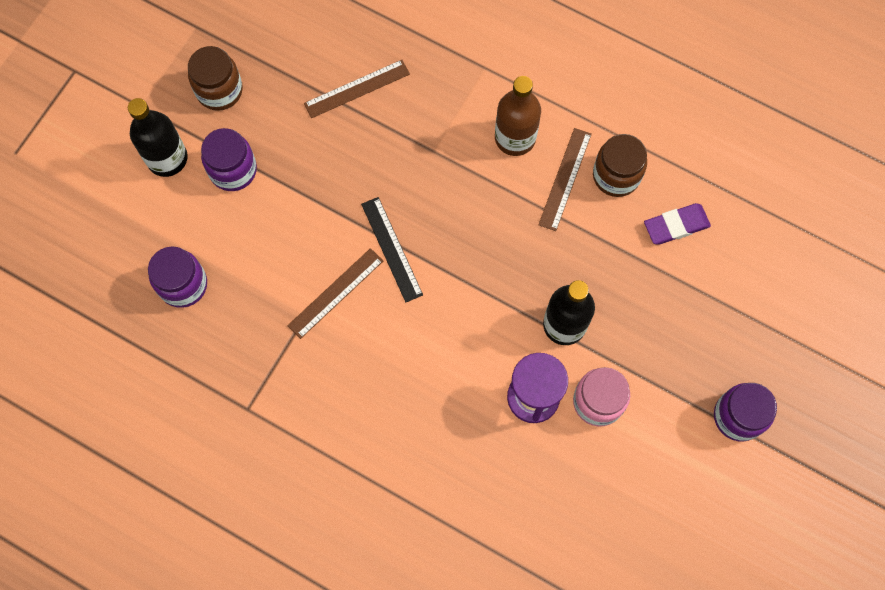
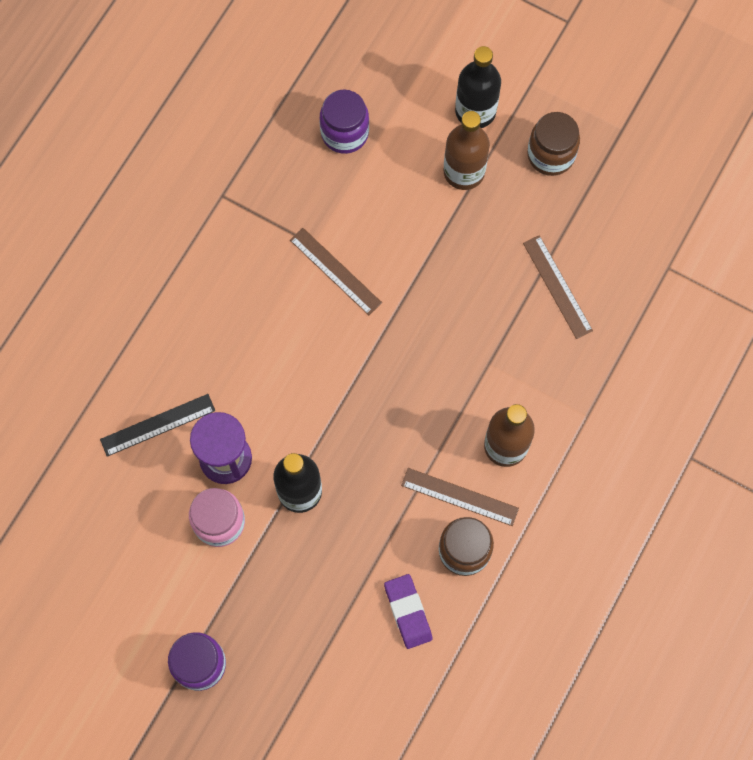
camera: 90 degrees right, 0 degrees up
purple jar [201,128,257,191] -> brown bottle [444,111,490,190]
black ruler [361,197,423,302] -> black ruler moved to [100,394,215,457]

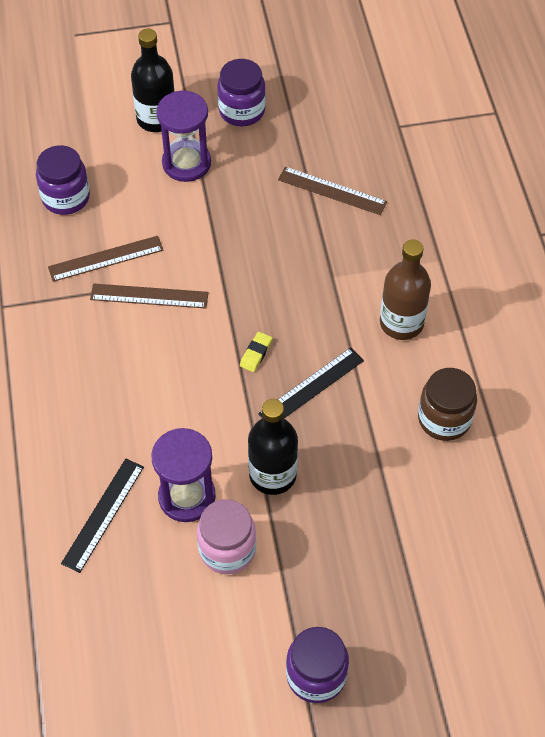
camera: 40 degrees left, 15 degrees down
purple eraser [384,574,432,649] -> none
brown ruler [401,468,519,526] -> brown ruler moved to [48,236,163,282]
brown bottle [444,111,490,190] -> purple hourglass [156,90,211,182]
brown jar [527,112,580,176] -> purple jar [217,59,266,126]
none -> yellow eraser [240,332,272,372]
none -> black ruler [258,347,364,418]

